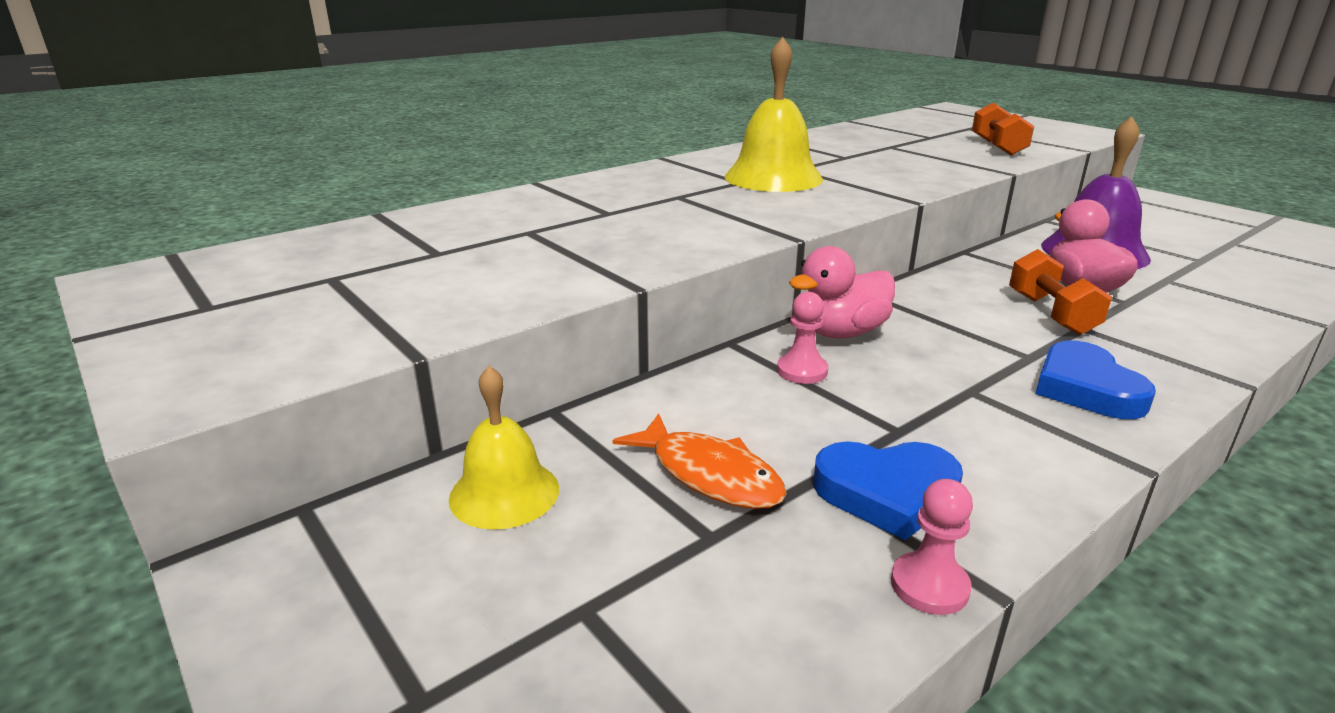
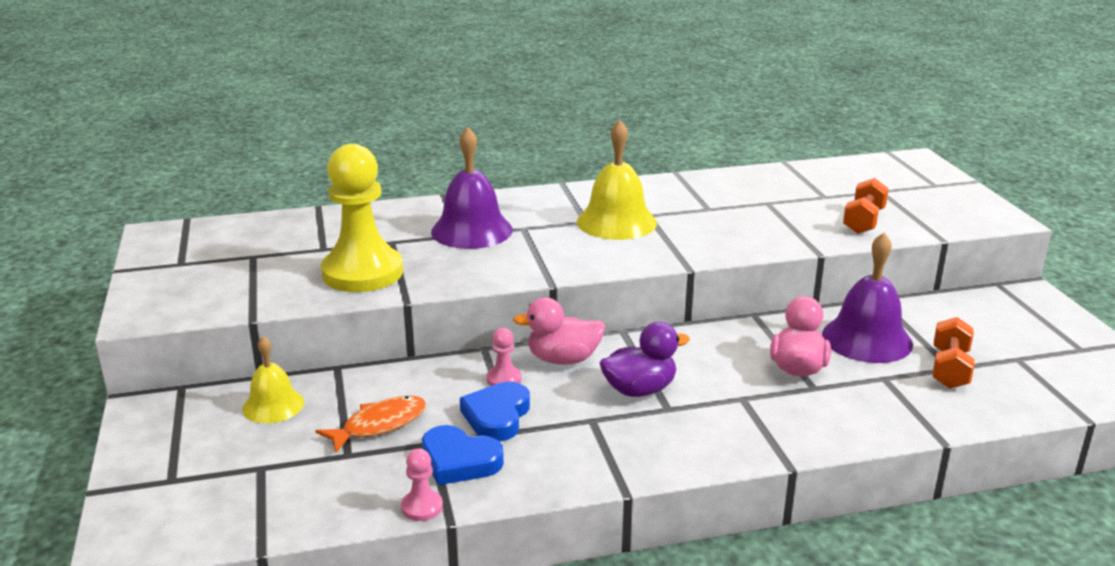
camera: 25 degrees right, 0 degrees up
orange fish [613,413,787,509] -> orange fish turned 105 degrees counterclockwise [316,396,426,453]
orange dumbbell [1009,249,1112,335] -> orange dumbbell moved to [933,317,975,389]
blue heart [1035,341,1156,419] -> blue heart moved to [460,382,530,442]
none -> yellow pawn [321,144,403,292]
none -> purple bell [431,127,513,249]
none -> purple duck [600,322,690,397]

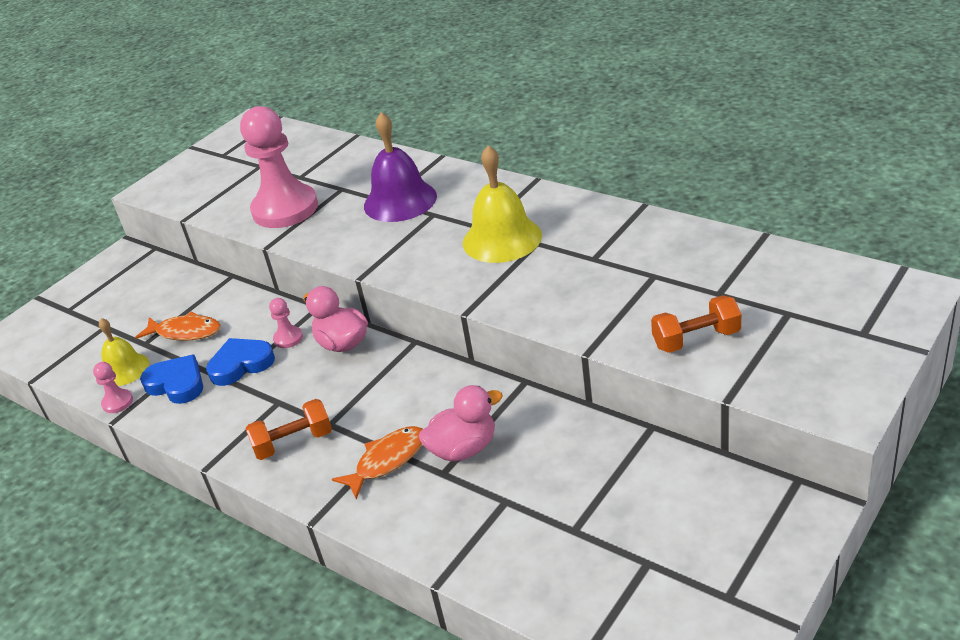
camera: 55 degrees right, 10 degrees up
yellow bell [242,336,304,423] -> yellow bell moved to [99,318,149,386]
yellow pawn [321,144,403,292] -> pink pawn [240,106,318,228]
blue heart [422,425,504,485] -> blue heart turned 135 degrees clockwise [140,355,203,404]
purple duck [600,322,690,397] -> none
purple bell [822,233,913,363] -> none
orange dumbbell [933,317,975,389] -> orange dumbbell moved to [245,399,332,460]
none -> orange fish [332,426,423,499]

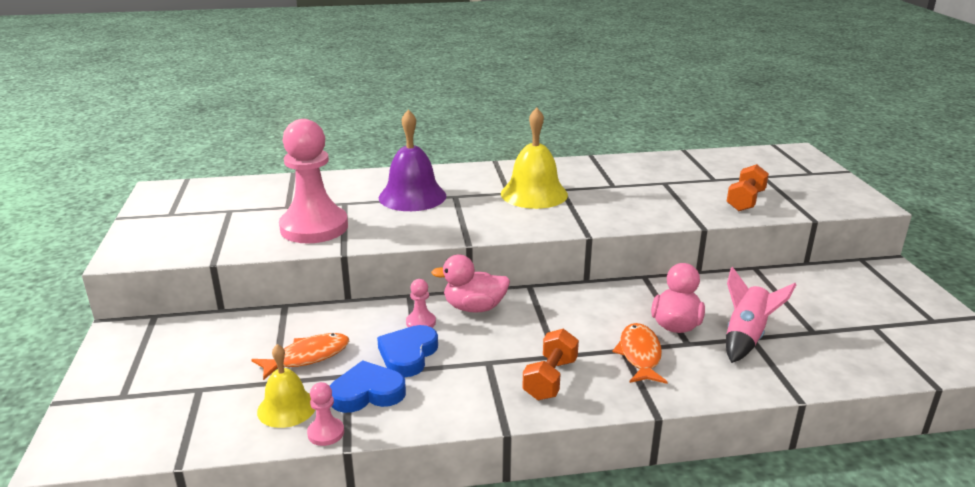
camera: 50 degrees left, 10 degrees down
none -> pink rocket [726,267,796,363]

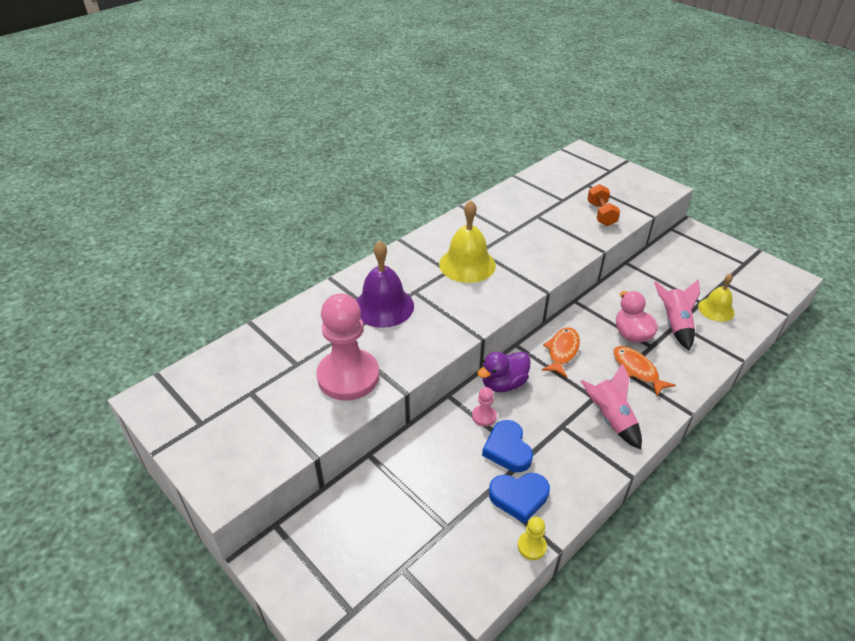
camera: 35 degrees left, 15 degrees up
orange fish [251,333,349,380] -> orange fish moved to [542,328,580,378]
yellow bell [257,344,315,428] -> yellow bell moved to [698,273,735,322]
pink pawn [307,382,344,446] -> yellow pawn [518,517,547,560]
blue heart [330,360,406,413] -> blue heart turned 135 degrees counterclockwise [489,473,550,524]
pink duck [431,254,510,313] -> purple duck [477,352,531,392]
orange dumbbell [522,329,579,400] -> pink rocket [580,363,642,449]

